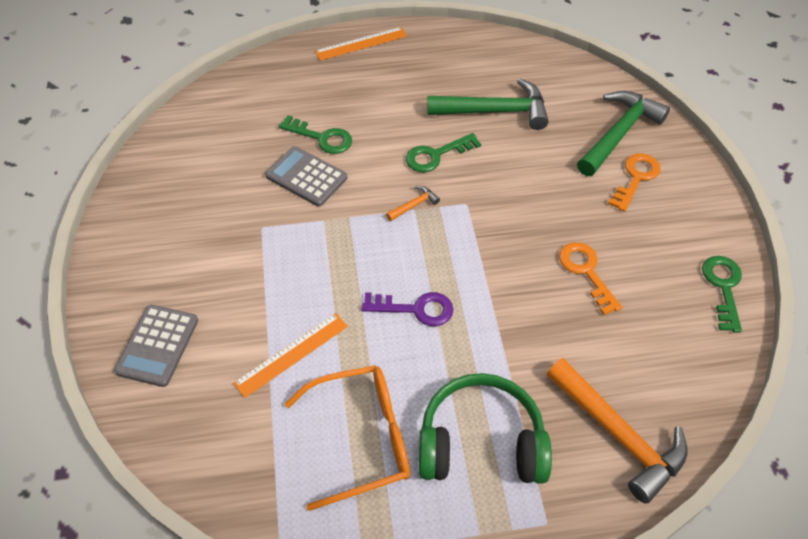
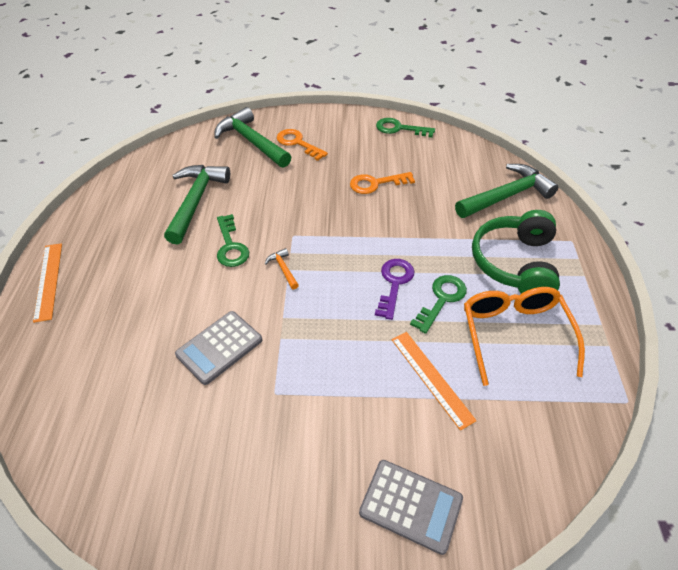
camera: 80 degrees left, 5 degrees down
green key [279,115,352,154] -> green key moved to [410,275,467,334]
orange hammer [547,358,687,504] -> green hammer [455,164,558,218]

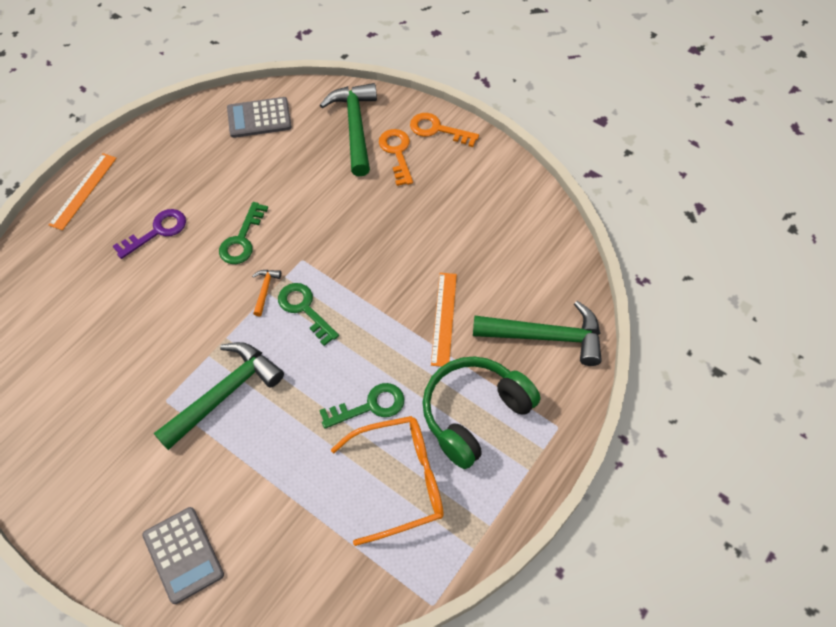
camera: 35 degrees right, 10 degrees up
green hammer [164,165,230,244] -> green hammer moved to [154,342,284,450]
grey calculator [175,311,262,385] -> grey calculator moved to [227,97,292,138]
orange key [350,172,415,194] -> orange key moved to [410,113,479,147]
purple key [375,259,415,320] -> purple key moved to [113,209,186,259]
green key [376,118,435,138] -> green key moved to [278,283,339,346]
orange ruler [392,332,477,431] -> orange ruler moved to [431,273,457,367]
orange glasses [464,287,585,386] -> orange glasses turned 45 degrees clockwise [331,416,444,546]

